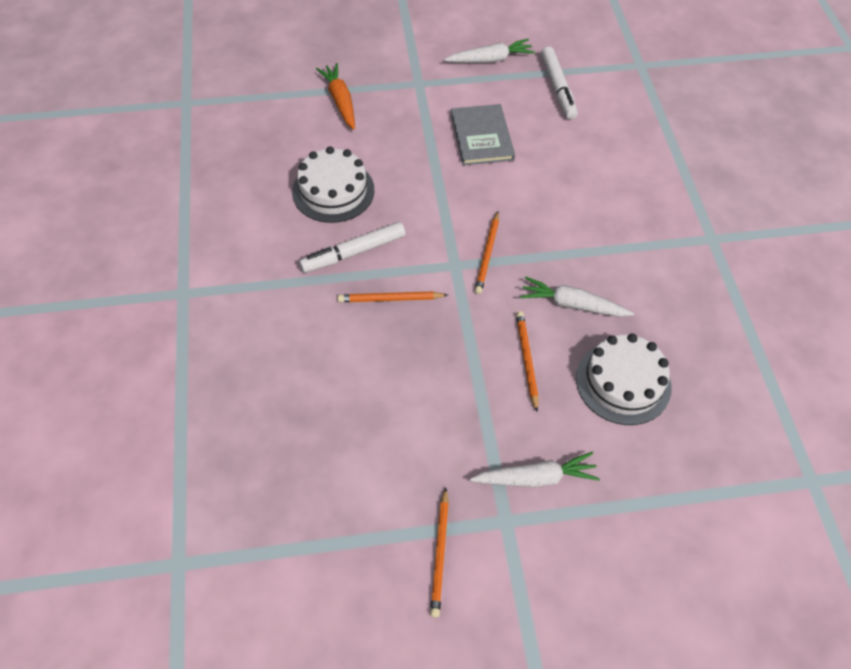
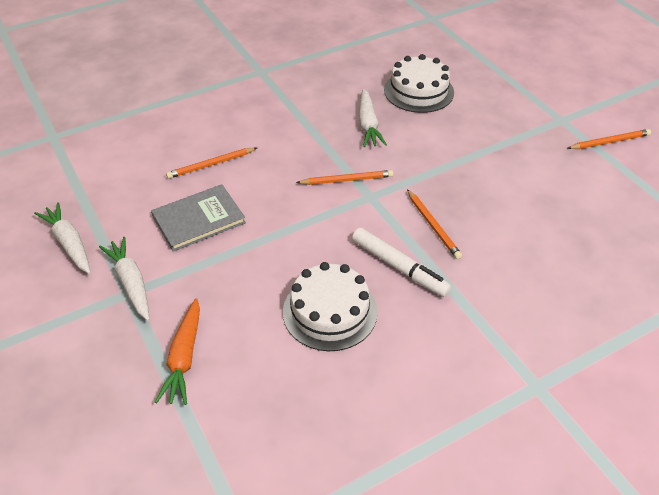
camera: 110 degrees left, 10 degrees down
orange carrot [316,63,355,129] -> orange carrot turned 45 degrees counterclockwise [155,298,200,405]
white carrot [470,452,600,487] -> white carrot moved to [99,237,149,321]
orange pencil [516,311,539,412] -> orange pencil moved to [166,148,257,179]
white marker [541,47,578,120] -> none

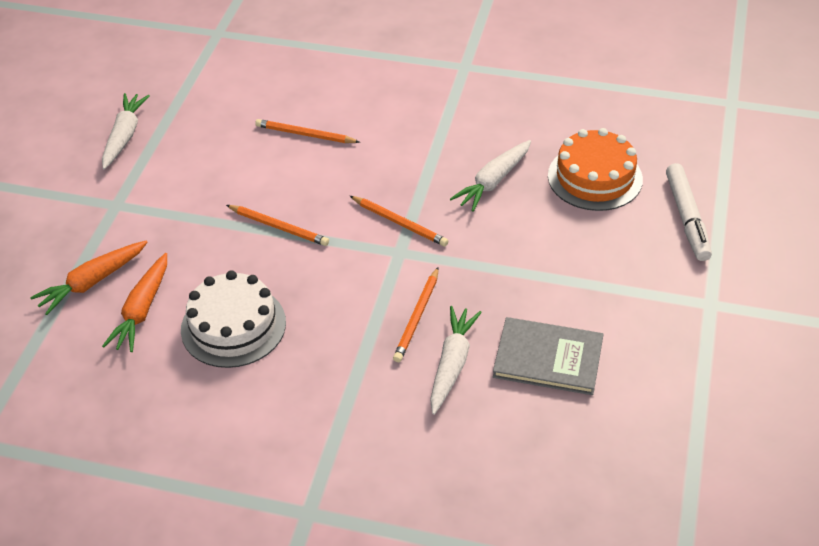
camera: 45 degrees right, 0 degrees up
white carrot [99,237,149,321] -> white carrot moved to [430,306,482,415]
grey book [151,184,246,252] -> grey book moved to [493,317,604,395]
white marker [352,228,451,297] -> white marker moved to [666,163,712,261]
white cake [384,54,454,113] -> orange cake [548,128,643,211]
orange pencil [567,129,651,149] -> orange pencil moved to [226,205,329,246]
none -> orange carrot [102,253,167,352]

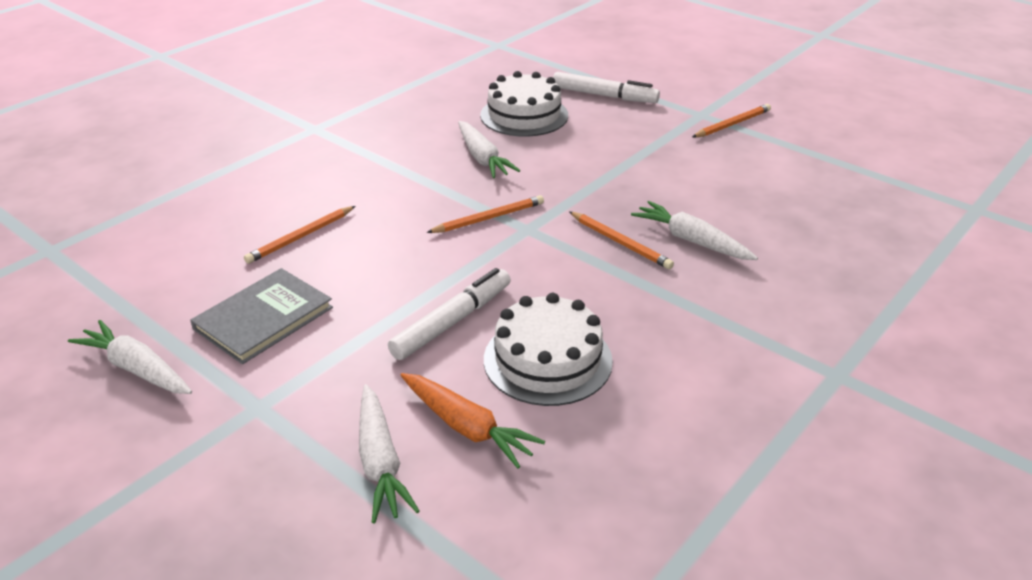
camera: 65 degrees left, 10 degrees down
orange carrot [30,241,148,315] -> white carrot [359,384,420,523]
orange pencil [226,205,329,246] -> orange pencil moved to [692,104,771,137]
grey book [493,317,604,395] -> grey book moved to [190,268,333,364]
orange cake [548,128,643,211] -> white cake [480,71,568,137]
none -> white marker [388,268,511,360]

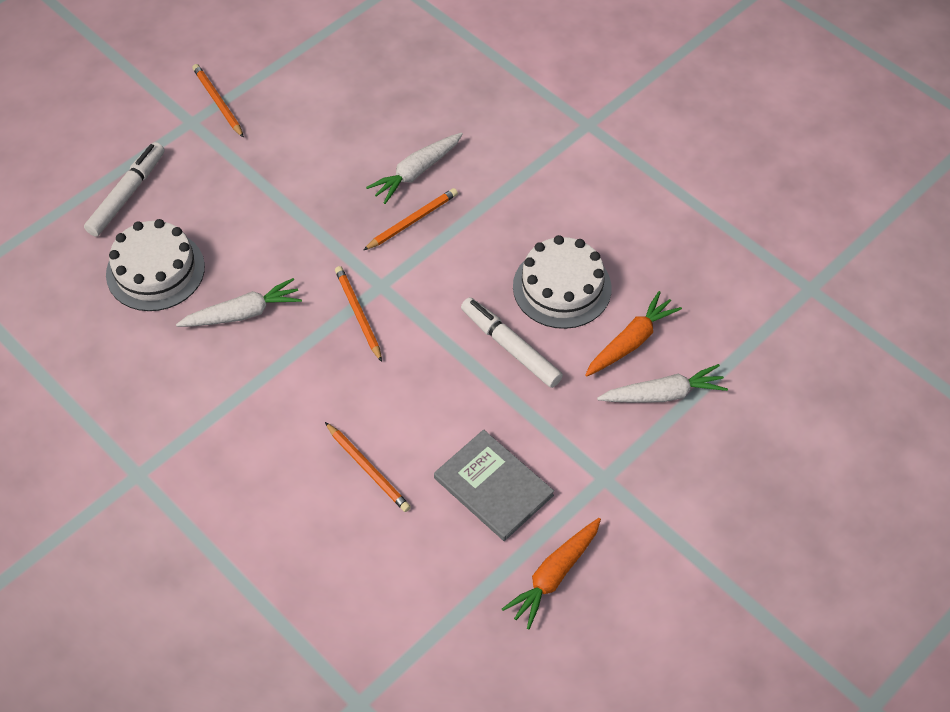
camera: 85 degrees left, 20 degrees up
white carrot [68,320,192,394] -> orange carrot [502,518,601,629]

